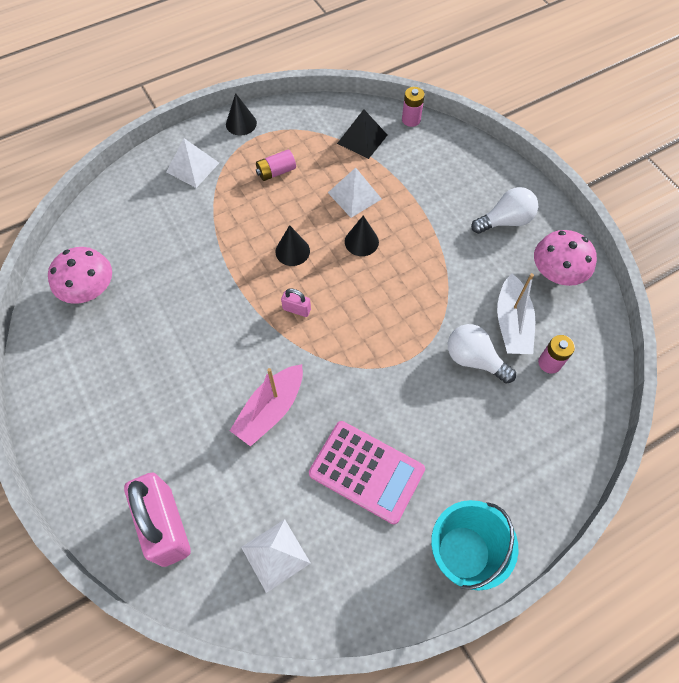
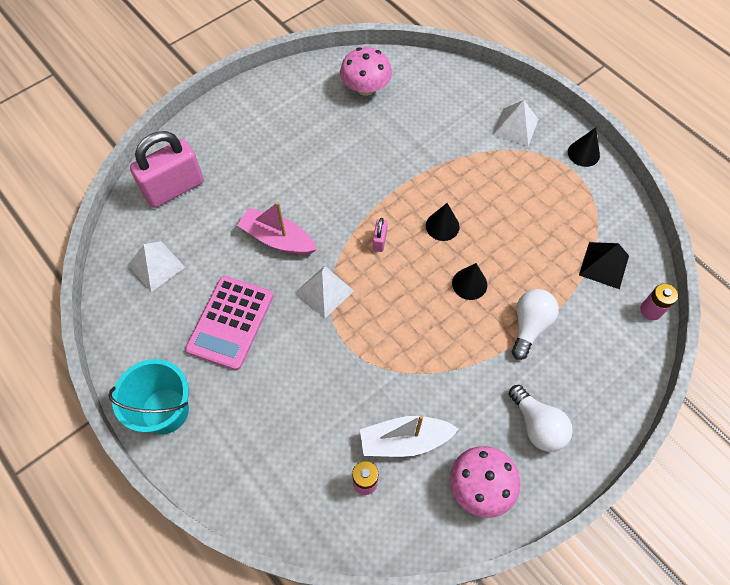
camera: 80 degrees right, 0 degrees up
pink battery [256,149,296,181] -> none
white pyramid [328,168,382,218] -> white pyramid moved to [295,266,354,318]
white light bulb [448,324,516,384] -> white light bulb moved to [512,289,559,360]

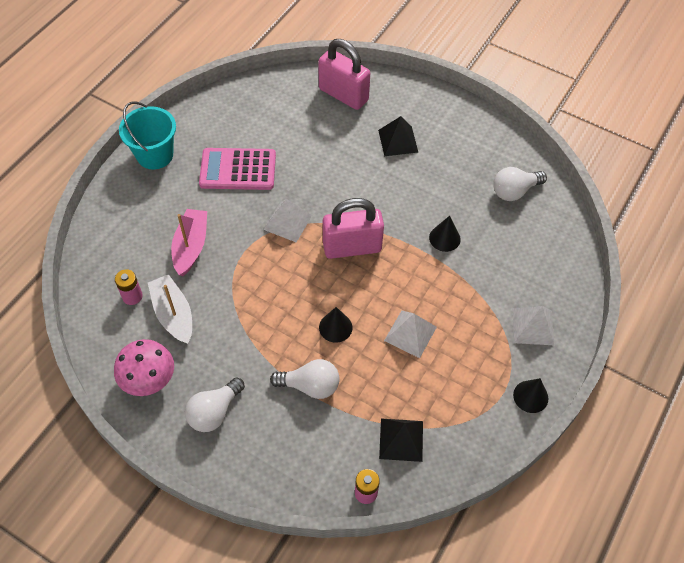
camera: 70 degrees right, 5 degrees down
white pyramid [128,241,185,292] -> white pyramid moved to [384,311,437,358]
pink boat [237,202,317,255] -> pink boat moved to [171,209,207,276]
pink mushroom [340,47,392,96] -> white light bulb [493,167,547,201]
pink padlock [373,218,388,252] -> pink padlock [323,198,384,259], size x2.39
black cone [426,203,460,241] -> black cone moved to [429,216,461,252]
none -> black pyramid [378,116,418,156]

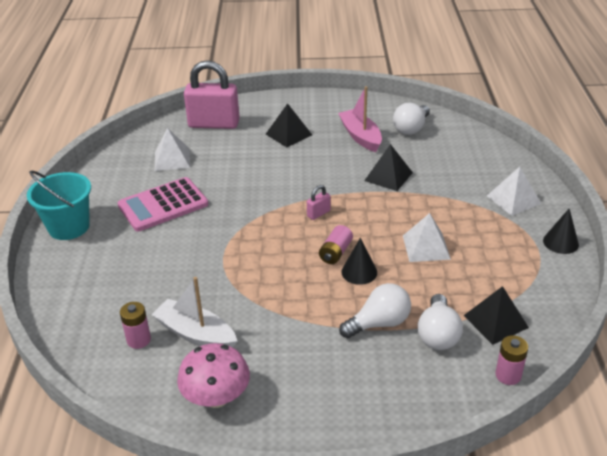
camera: 30 degrees left, 20 degrees down
pink boat [171,209,207,276] -> pink boat moved to [338,86,382,152]
white light bulb [185,377,245,432] -> white light bulb moved to [418,294,463,350]
white pyramid [263,199,312,243] -> white pyramid moved to [155,128,190,171]
pink padlock [323,198,384,259] -> pink padlock [307,185,331,220], size x0.42
black cone [429,216,461,252] -> black pyramid [364,144,413,191]
none -> pink battery [319,225,353,264]

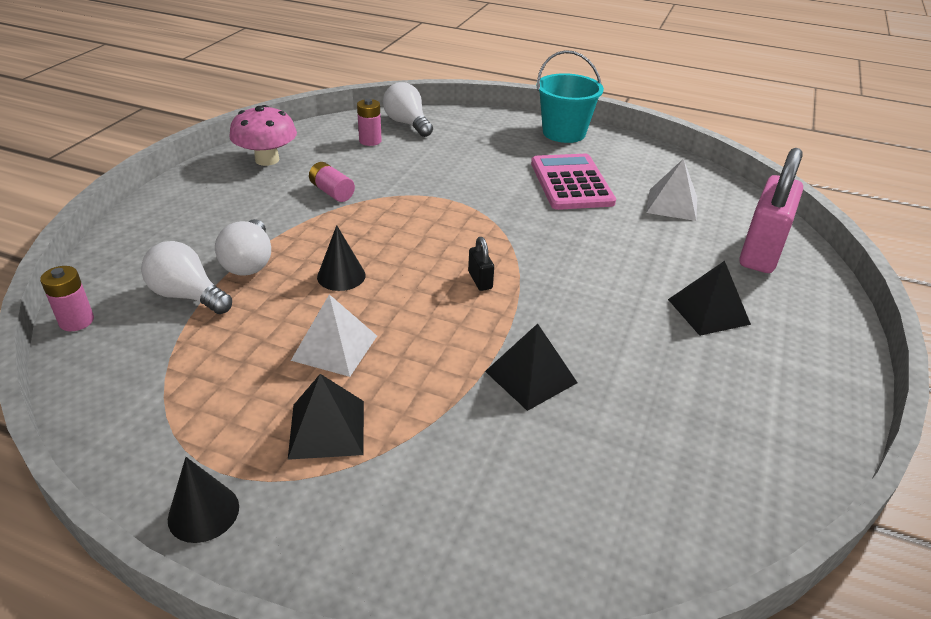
camera: 110 degrees right, 0 degrees up
white boat [151,277,237,347] -> none
pink padlock [307,185,331,220] -> black padlock [468,237,494,291]
pink battery [319,225,353,264] -> pink battery moved to [309,162,355,202]
pink boat [338,86,382,152] -> none
white light bulb [393,103,430,135] -> white light bulb moved to [383,82,433,137]
black pyramid [464,286,529,345] -> black pyramid moved to [288,374,364,460]
white pyramid [487,167,541,216] -> none

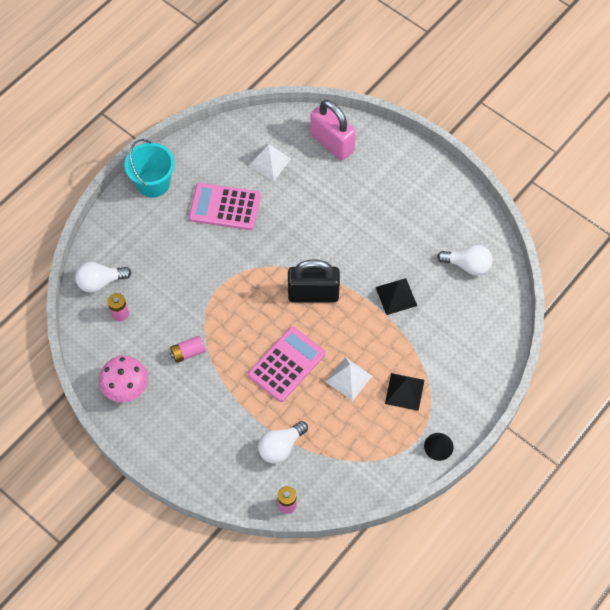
camera: 70 degrees left, 25 degrees up
white light bulb [215,219,271,276] -> white light bulb moved to [437,245,493,276]
black cone [317,225,366,291] -> pink calculator [248,327,325,402]
black padlock [468,237,494,291] -> black padlock [288,259,340,302], size x2.39
black pyramid [668,261,751,336] -> none

